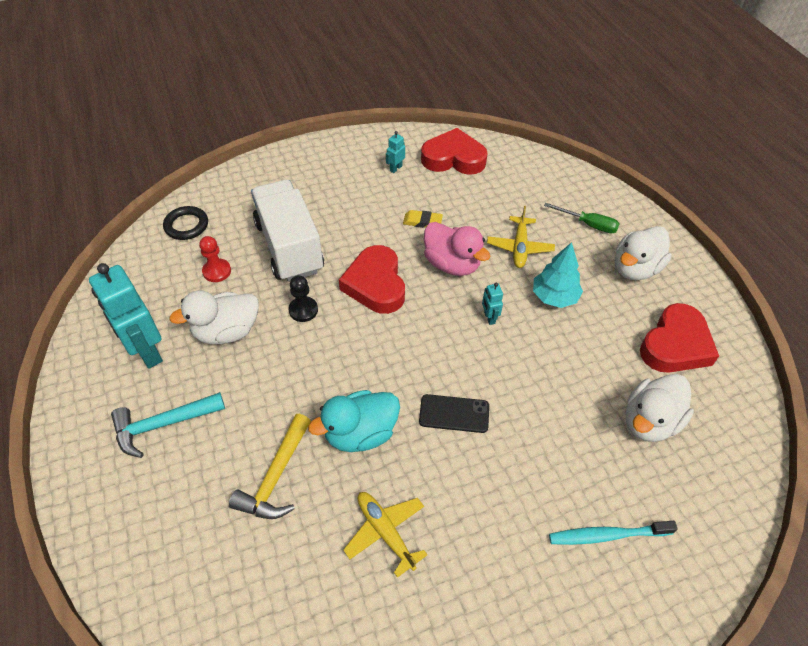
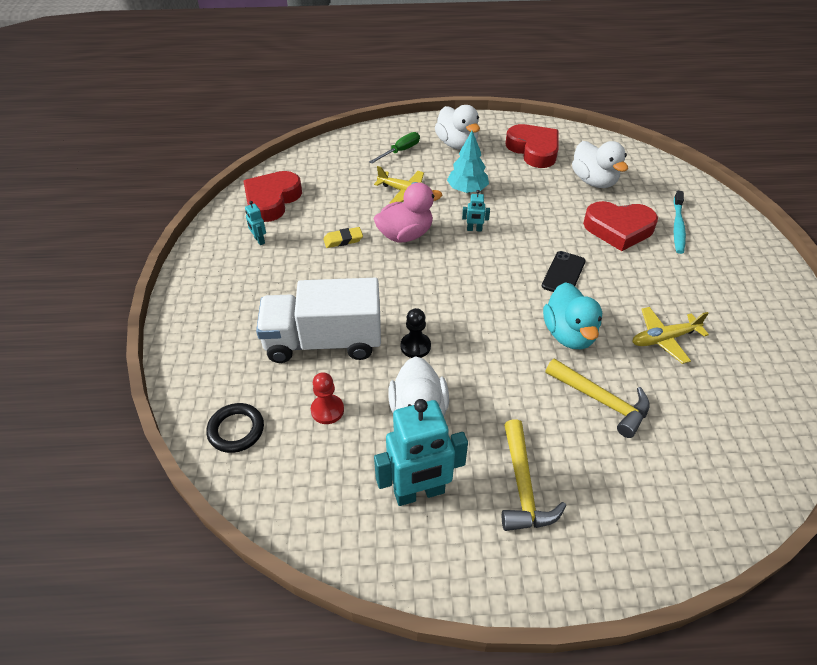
camera: 70 degrees left, 5 degrees down
turquoise hammer [111,392,225,458] -> yellow hammer [502,419,566,531]
red heart [339,245,405,314] -> red heart moved to [583,201,658,251]
yellow eraser [403,210,443,228] -> yellow eraser turned 45 degrees clockwise [323,227,363,248]

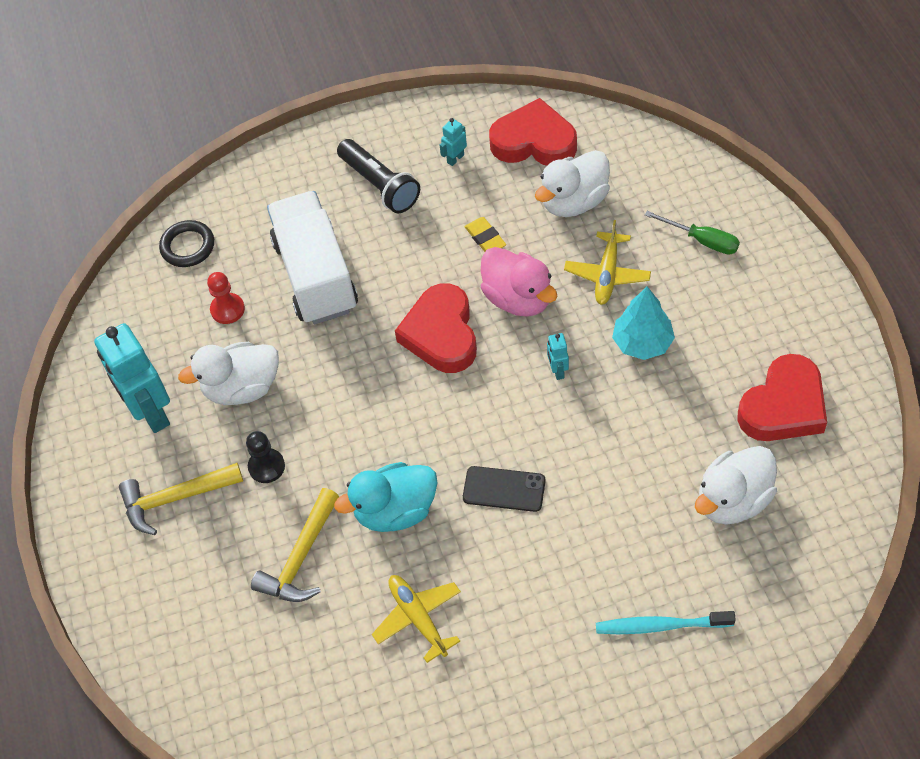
camera: 80 degrees right, 10 degrees up
black pawn [401,308,431,358] -> black pawn moved to [246,431,285,483]
white duck [435,105,480,150] -> white duck moved to [535,150,610,217]
red heart [583,201,658,251] -> red heart moved to [395,283,477,373]
none -> black flashlight [337,139,420,213]

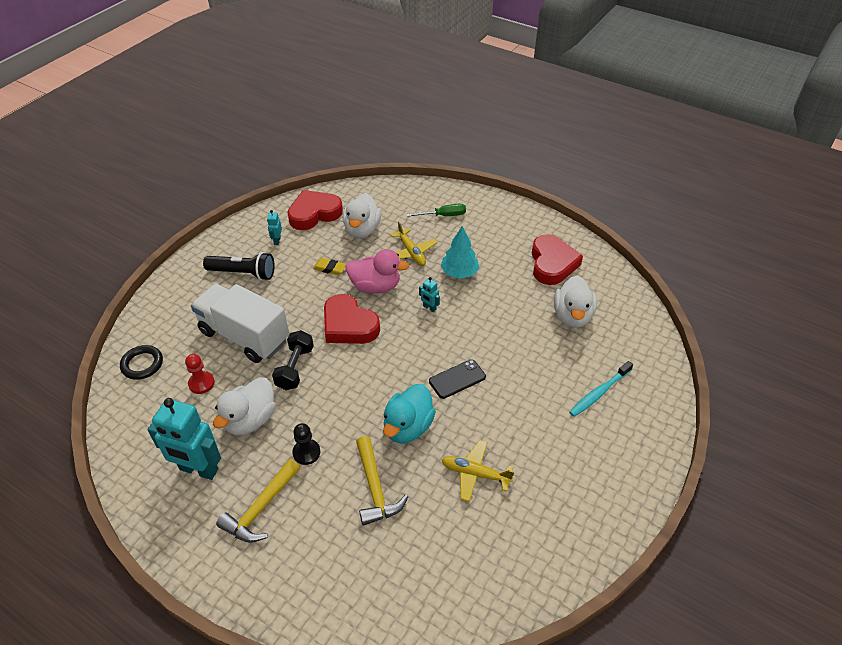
camera: 45 degrees left, 10 degrees down
none -> black dumbbell [272,330,314,390]

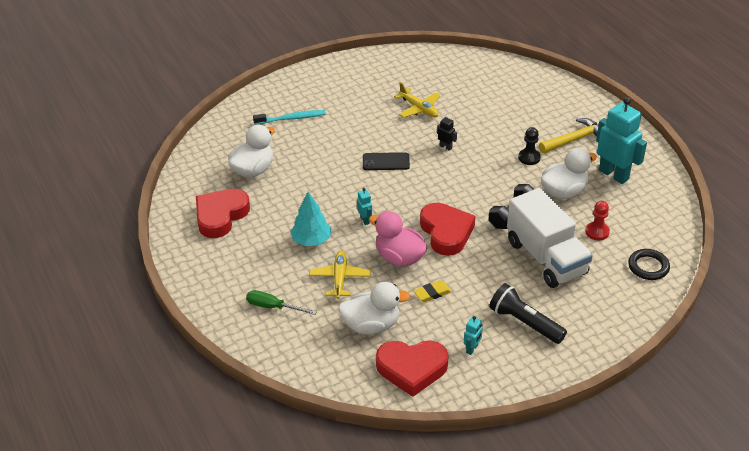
camera: 150 degrees left, 5 degrees down
yellow eraser [313,258,346,275] -> yellow eraser turned 75 degrees counterclockwise [414,280,452,302]
white duck [343,193,381,238] -> white duck turned 45 degrees clockwise [338,282,411,335]
yellow hammer [356,436,408,526] -> none
turquoise duck [383,384,436,443] -> black robot [437,115,457,151]

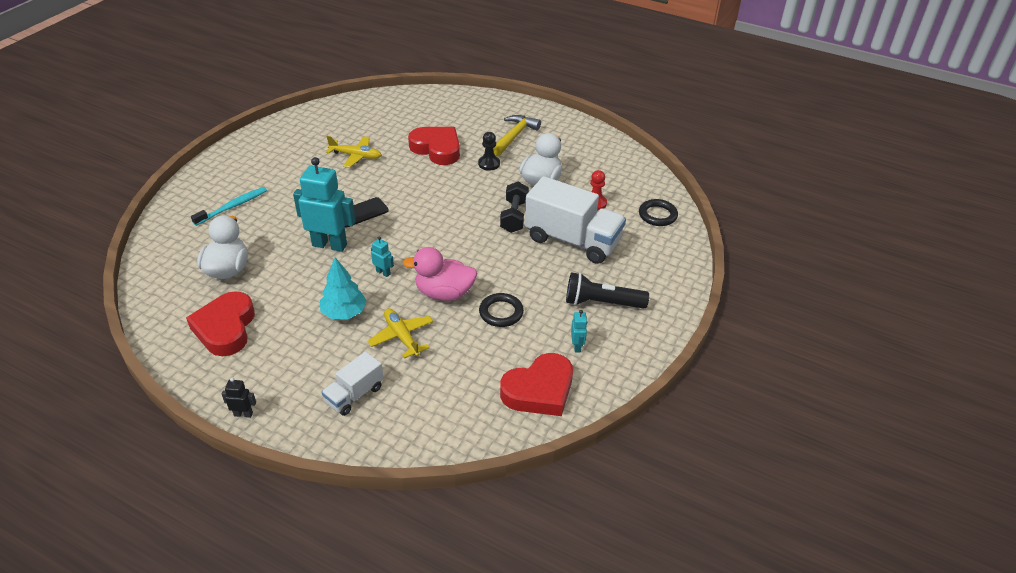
camera: 35 degrees left, 0 degrees up
green screwdriver [246,290,317,315] -> white truck [322,352,383,416]
white duck [338,282,411,335] -> none
yellow eraser [414,280,452,302] -> black ring [479,293,524,327]
red heart [420,203,475,256] -> red heart moved to [408,127,460,165]
black robot [437,115,457,151] -> black robot moved to [222,378,256,418]
turquoise robot [596,97,647,184] -> turquoise robot moved to [293,157,356,252]

